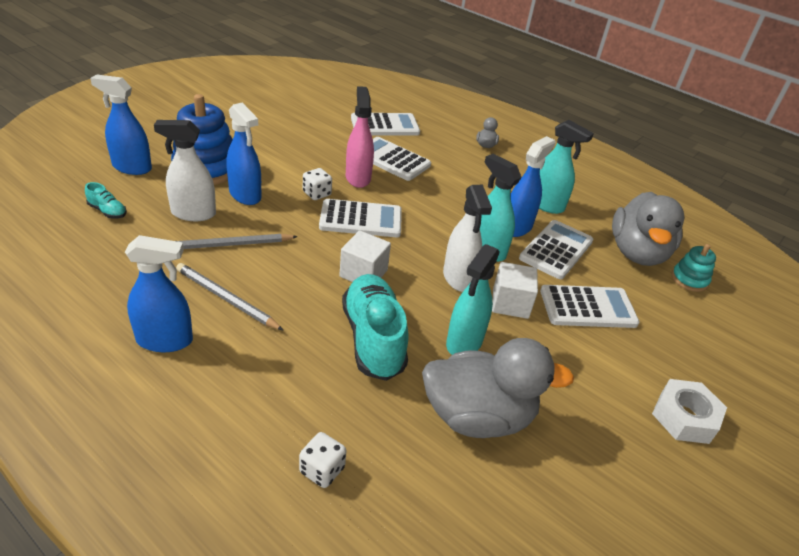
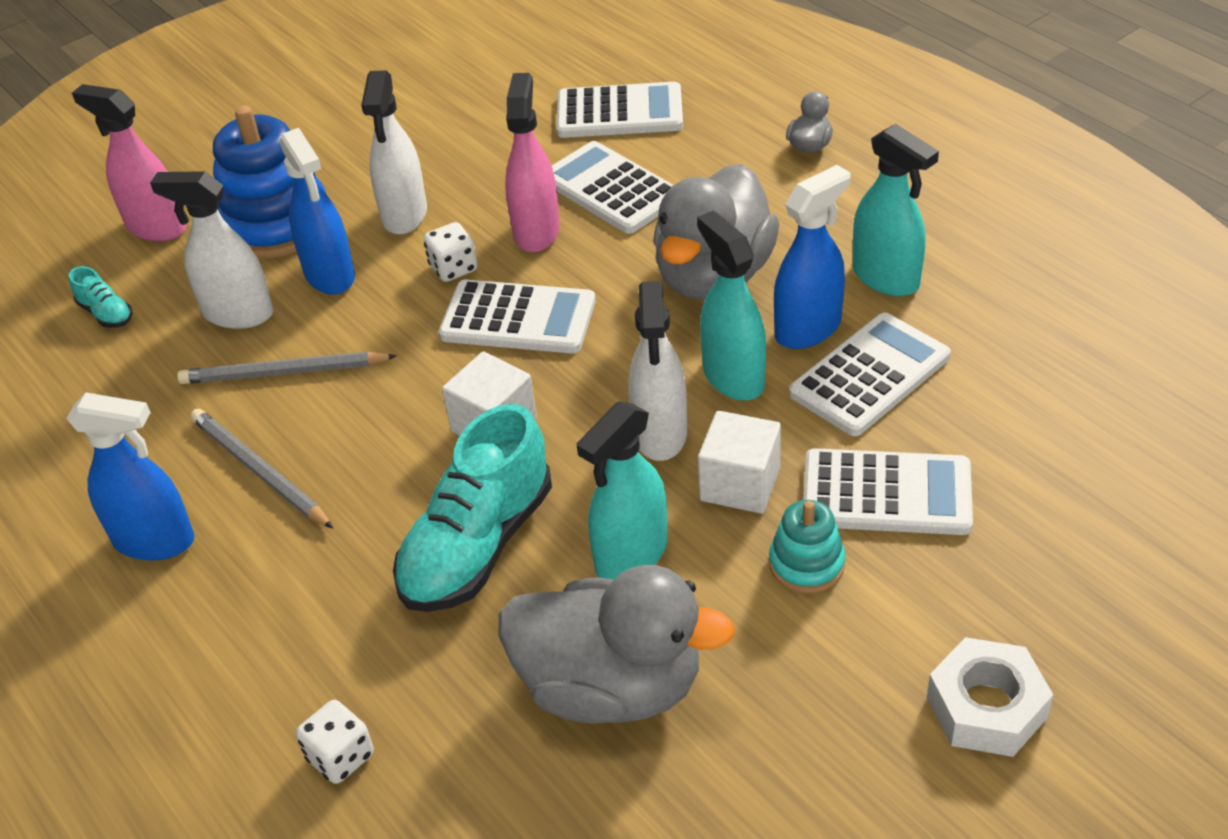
camera: 20 degrees right, 5 degrees up
blue spray bottle [90,74,152,175] -> pink spray bottle [72,84,186,241]
turquoise shoe [342,274,409,381] -> turquoise shoe turned 150 degrees counterclockwise [393,404,552,612]
grey duck [612,192,684,266] -> grey duck moved to [653,164,779,300]
turquoise stacking toy [672,244,716,292] -> turquoise stacking toy moved to [769,500,846,593]
none -> white spray bottle [361,70,427,235]

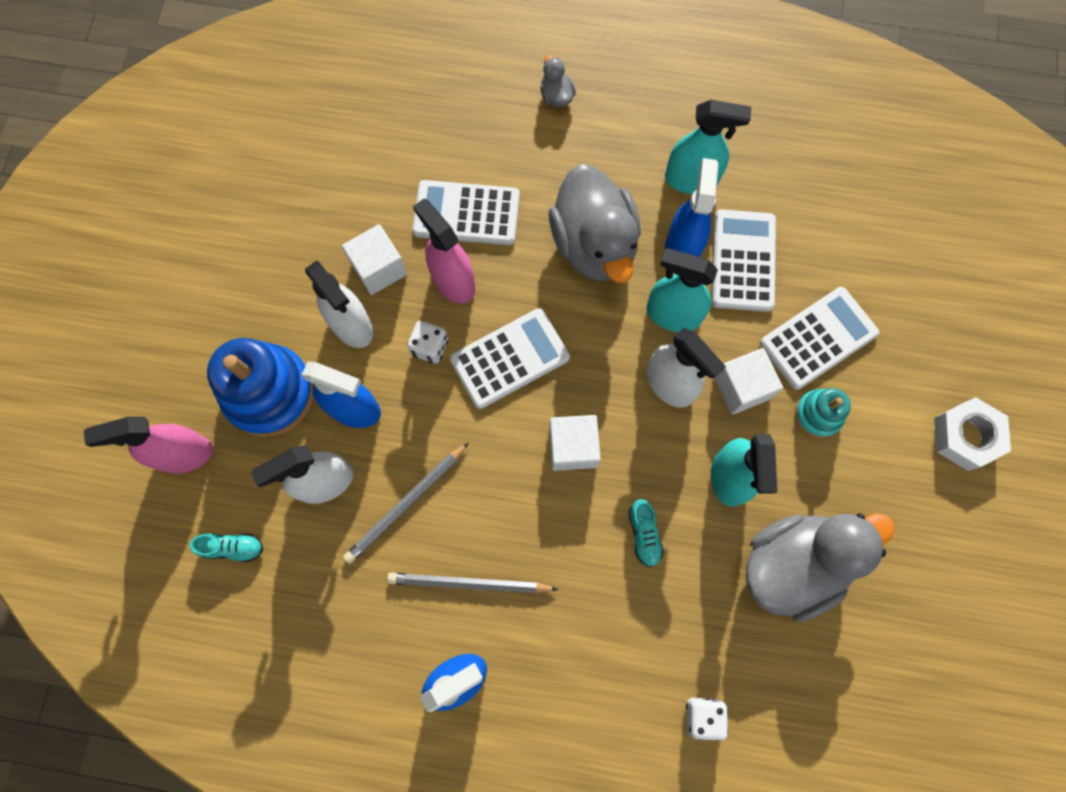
camera: 45 degrees left, 30 degrees up
turquoise shoe [393,404,552,612] -> turquoise shoe [628,499,664,567], size x0.44
white calculator [557,82,683,138] -> none
none -> white cube [342,224,407,295]

